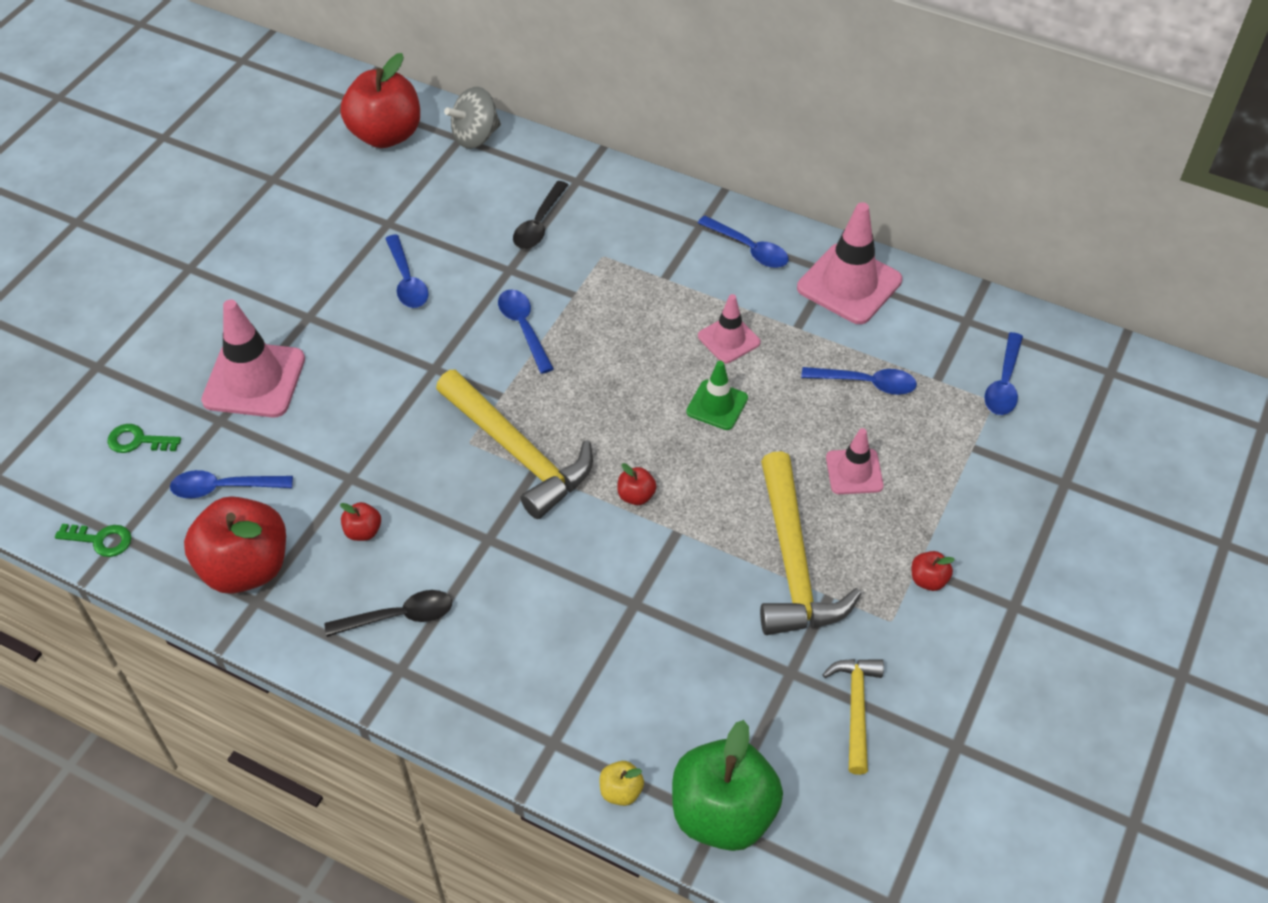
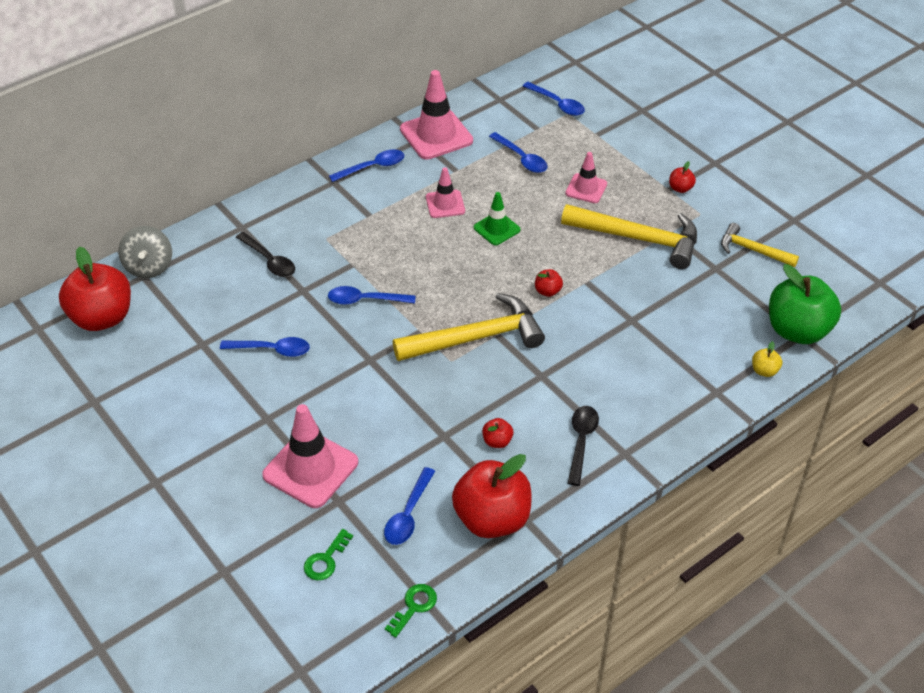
camera: 65 degrees left, 5 degrees down
blue spoon [801,367,917,395] -> blue spoon turned 105 degrees clockwise [489,132,547,173]

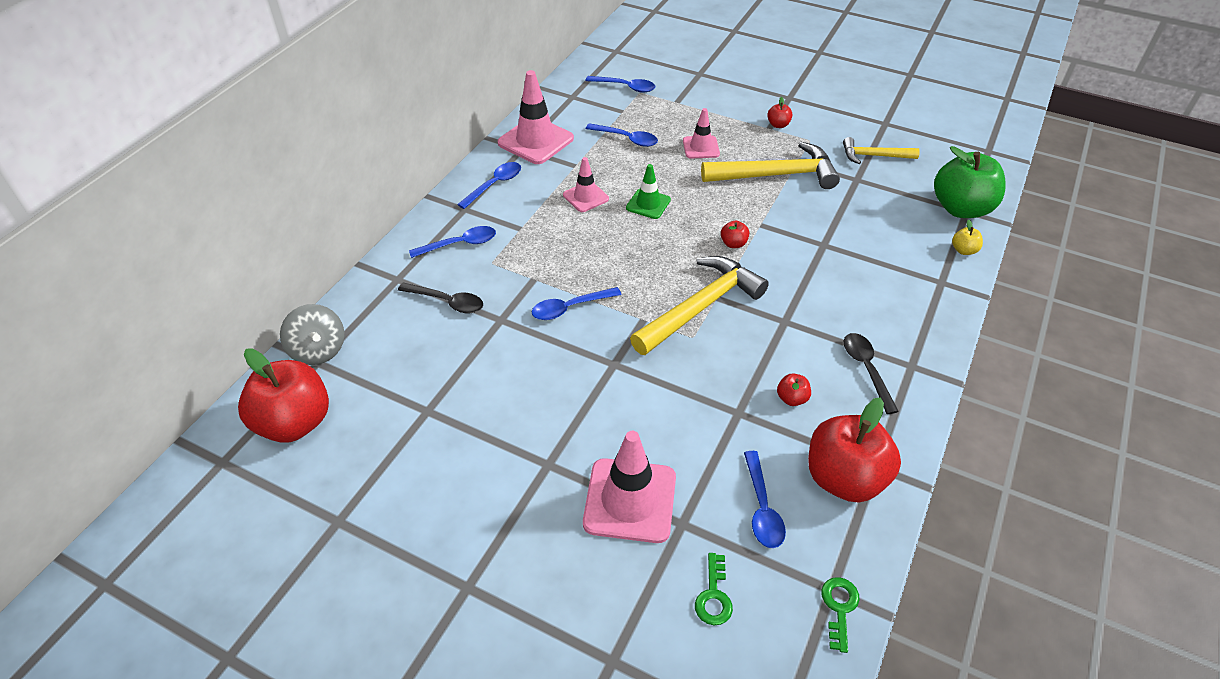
camera: 25 degrees left, 0 degrees up
blue spoon [220,337,310,357] -> blue spoon moved to [409,226,496,258]

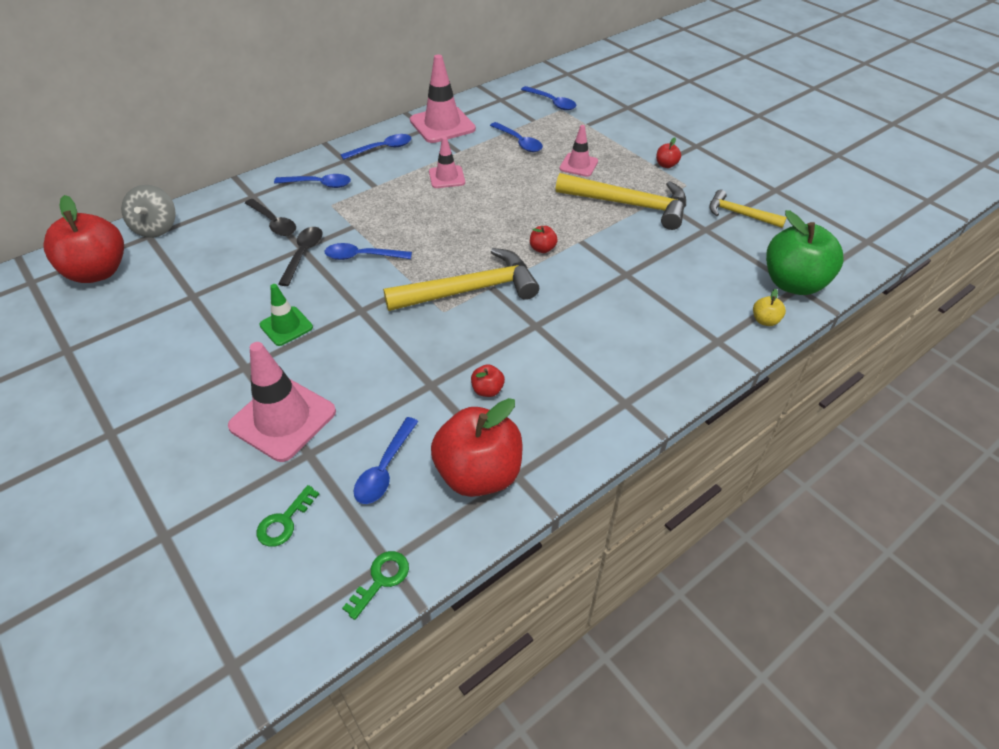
camera: 25 degrees right, 0 degrees up
green traffic cone [626,164,671,219] -> green traffic cone moved to [259,284,313,346]
black spoon [844,333,899,414] -> black spoon moved to [278,227,322,286]

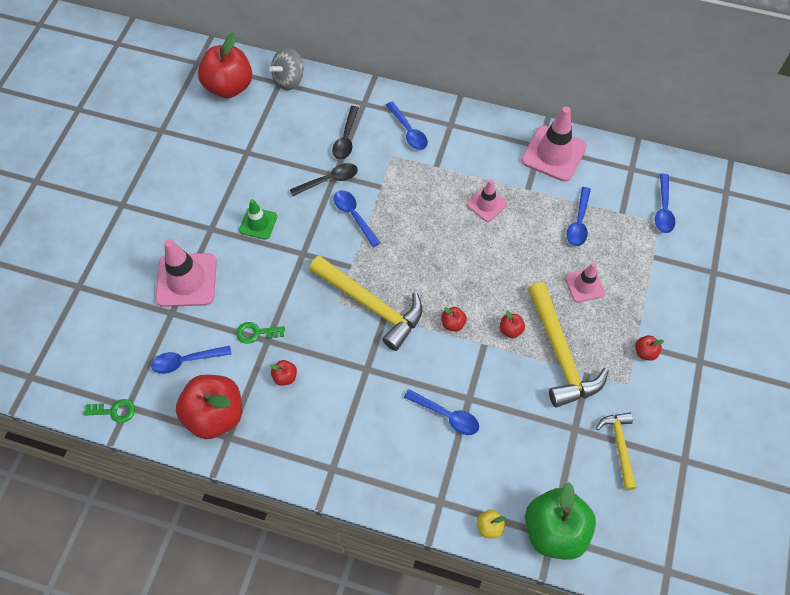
camera: 55 degrees right, 15 degrees up
green key [257,485,319,547] -> green key moved to [236,322,285,344]
blue spoon [341,134,412,160] -> blue spoon moved to [404,389,479,435]
none -> red apple [500,311,525,338]

